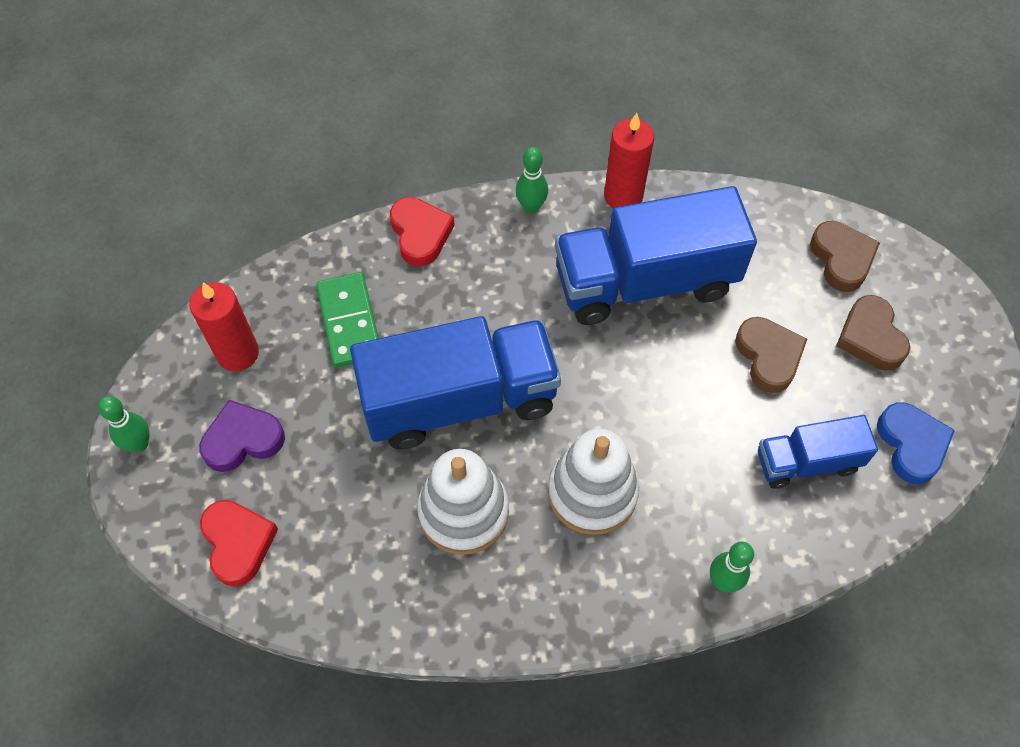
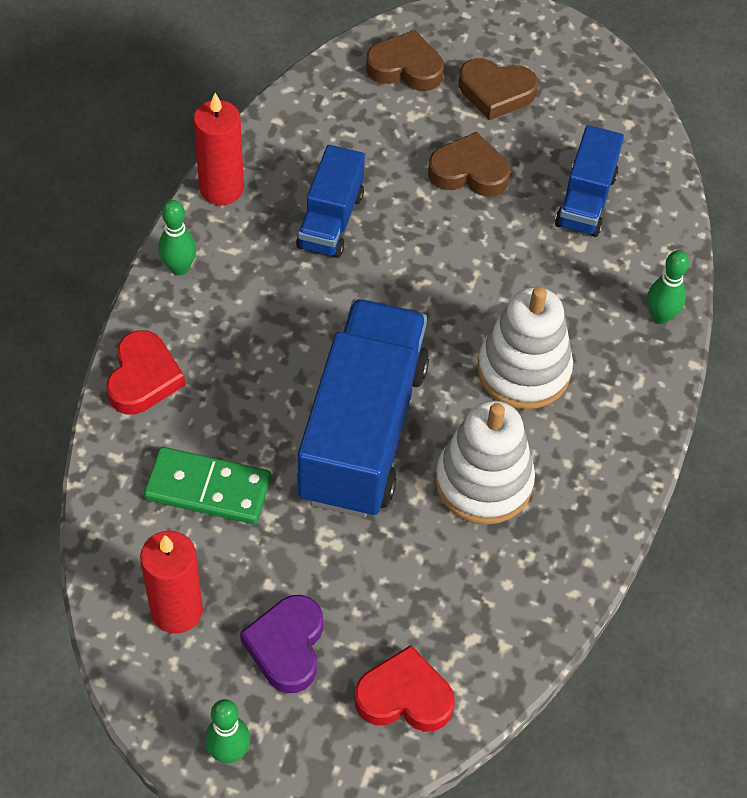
camera: 65 degrees left, 5 degrees down
red heart [390,197,455,266] -> red heart turned 90 degrees clockwise [106,330,185,414]
blue truck [555,186,757,325] -> blue truck [296,145,365,258], size x0.53
blue heart [877,402,955,484] -> none

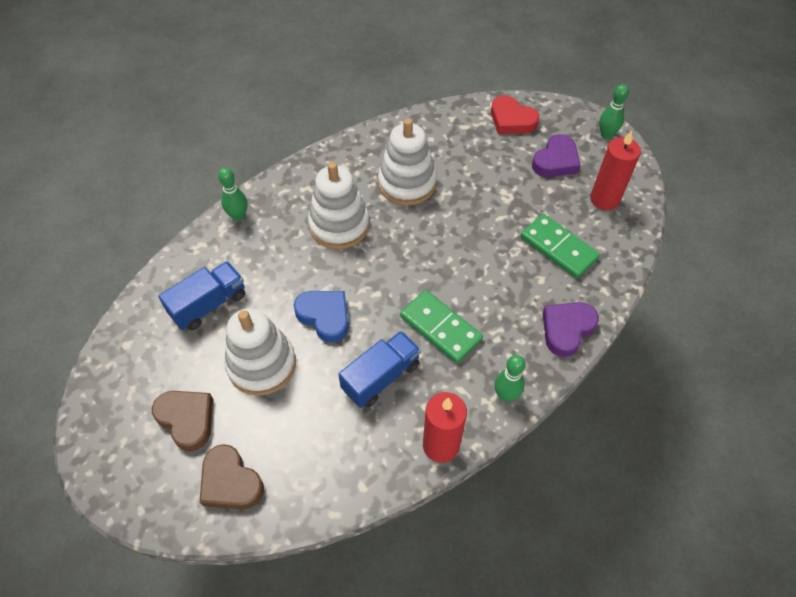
camera: 145 degrees left, 0 degrees up
red heart [106,330,185,414] -> purple heart [543,302,599,357]
blue truck [297,299,429,518] -> none
brown heart [428,132,510,196] -> white stacking toy [225,308,296,396]
none -> blue heart [294,291,349,343]
none -> green domino [400,290,483,363]

